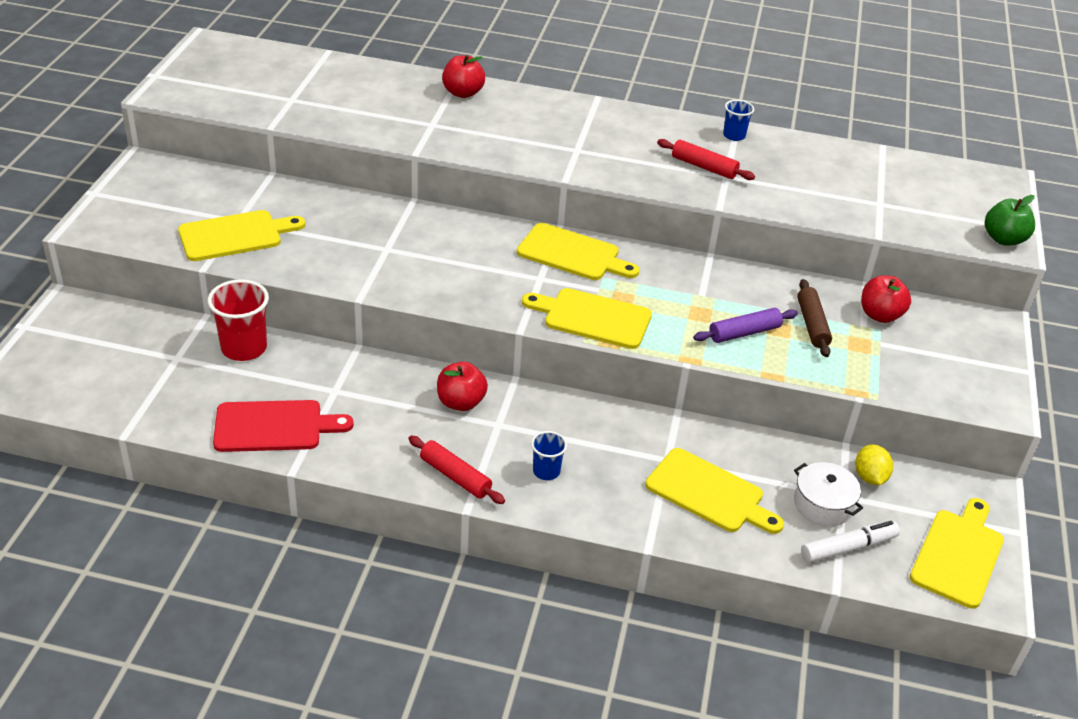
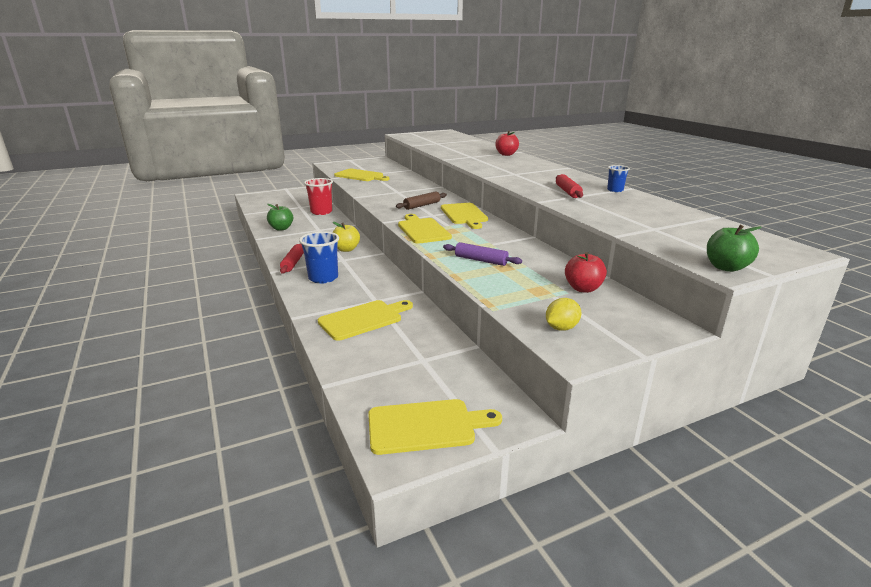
camera: 55 degrees right, 15 degrees down
red cutting board [213,400,354,452] -> green apple [267,204,293,231]
red apple [437,362,488,411] -> yellow apple [332,222,360,252]
blue cup [531,431,567,480] -> blue cup [299,231,339,284], size x1.77
yellow cutting board [645,448,784,534] -> yellow cutting board turned 120 degrees counterclockwise [318,300,413,341]
white pot [794,462,863,526] -> none
brown rolling pin [797,279,832,357] -> brown rolling pin moved to [396,191,447,210]
white marker [801,521,900,563] -> none
yellow lemon [855,444,893,485] -> yellow lemon moved to [546,298,581,331]

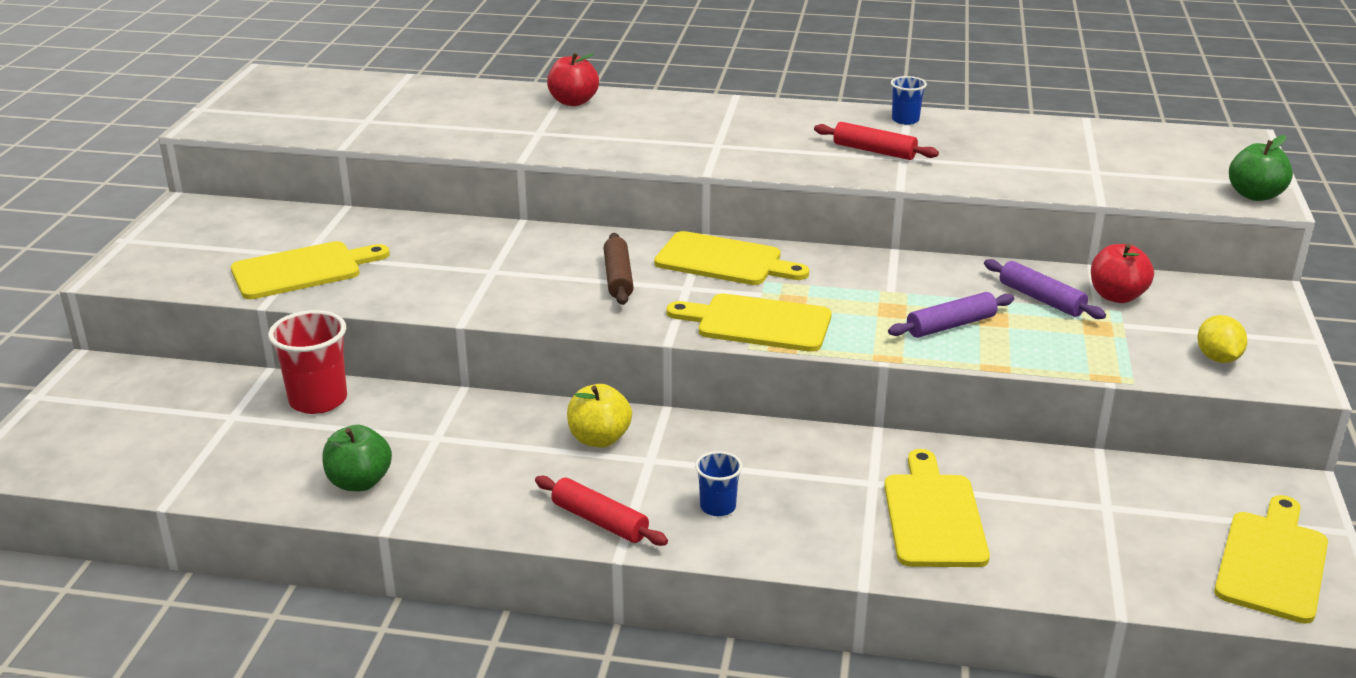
camera: 55 degrees left, 5 degrees up
blue cup [299,231,339,284] -> blue cup [695,451,743,516], size x0.56
none -> purple rolling pin [984,259,1106,319]

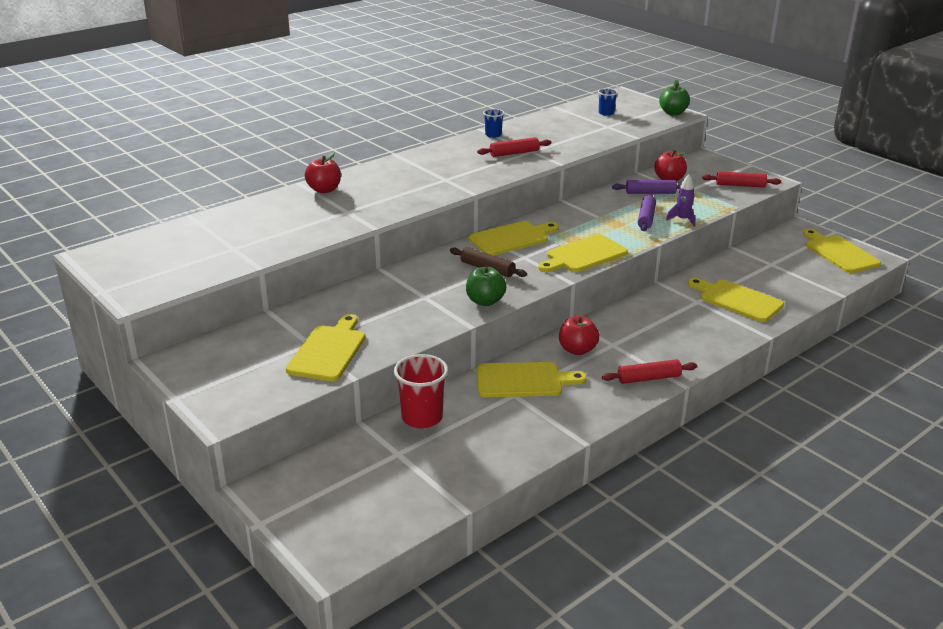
camera: 50 degrees left, 0 degrees up
green apple [322,425,392,491] -> green apple moved to [466,267,506,306]
yellow apple [567,384,632,448] -> red apple [559,316,599,355]
blue cup [695,451,743,516] -> blue cup moved to [598,88,618,116]
yellow lemon [1197,315,1247,363] -> red rolling pin [702,171,781,188]
none -> yellow cutting board [476,362,587,397]
none -> purple rocket [666,174,695,227]

